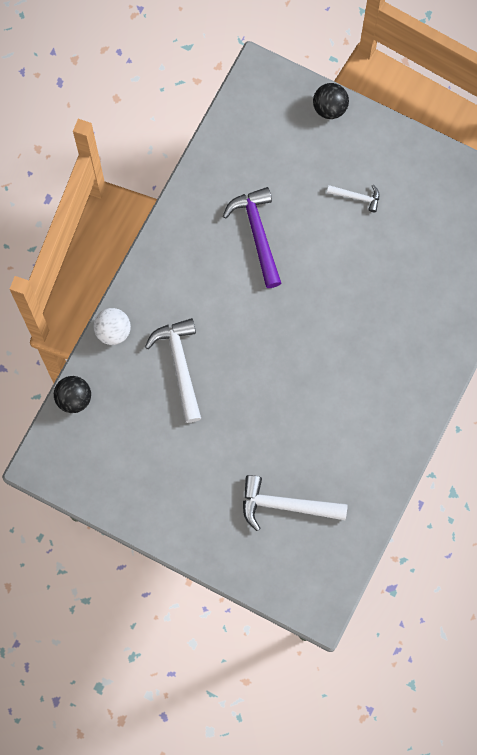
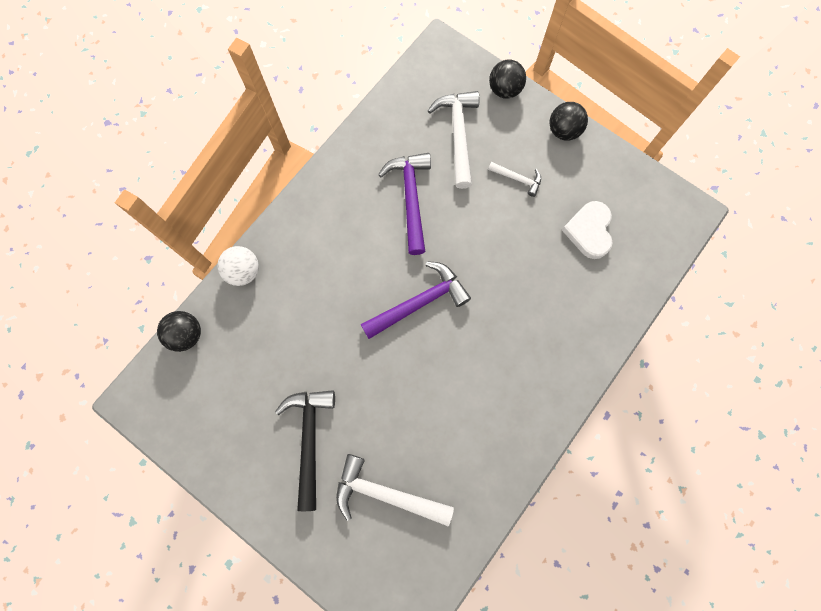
camera: 10 degrees right, 0 degrees up
white hammer [145,318,201,423] -> white hammer moved to [428,91,479,189]
none -> black hammer [275,390,335,511]
none -> purple hammer [361,261,471,339]
none -> black ball [550,102,588,141]
none -> white heart [562,201,613,259]

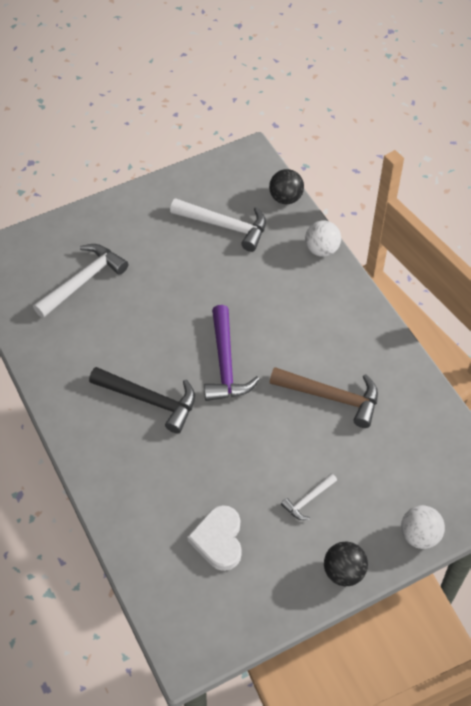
camera: 115 degrees right, 20 degrees down
black hammer [275,390,335,511] -> black hammer moved to [89,367,195,434]
purple hammer [378,153,431,255] -> brown hammer [270,367,378,428]
white hammer [428,91,479,189] -> white hammer moved to [170,198,266,252]
black ball [489,60,526,99] -> white ball [401,505,445,549]
white heart [562,201,613,259] -> white heart turned 120 degrees counterclockwise [187,505,242,571]

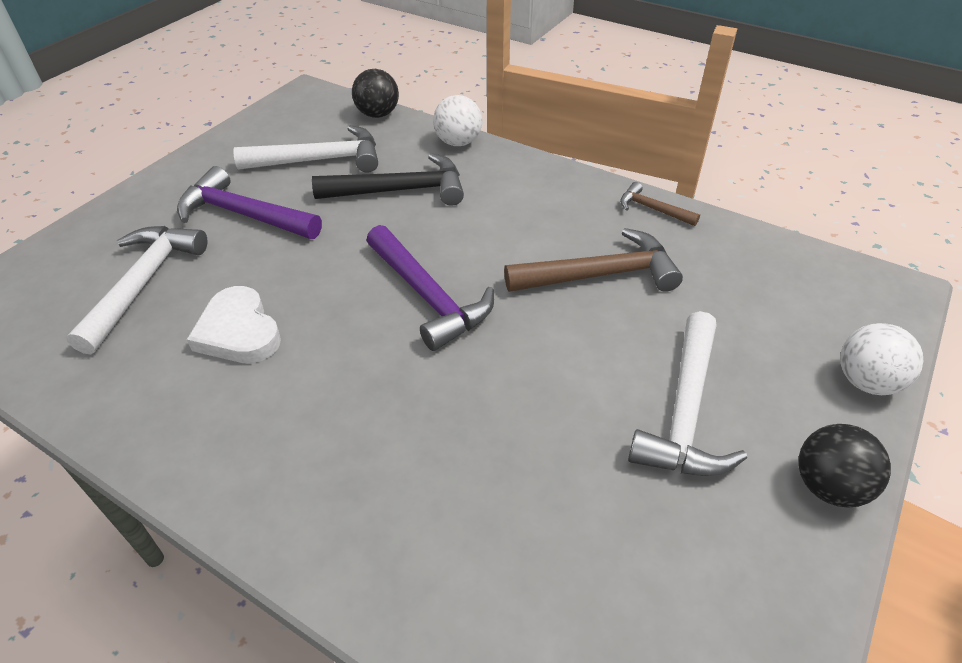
camera: 30 degrees left, 10 degrees down
black hammer [89,367,195,434] -> black hammer moved to [312,153,464,206]
white heart [187,505,242,571] -> white heart moved to [187,286,281,363]
white hammer [281,473,337,520] -> white hammer [628,311,747,476], size x1.90
none -> purple hammer [177,166,322,239]
none -> brown hammer [620,182,700,226]

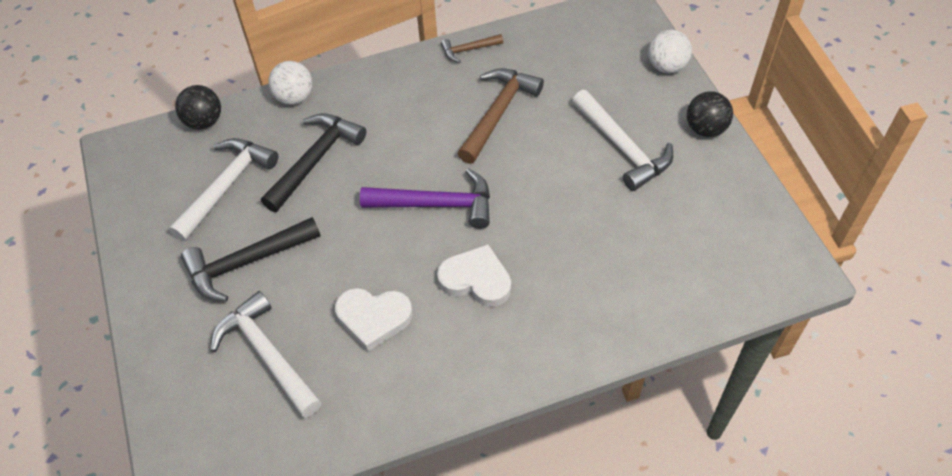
camera: 50 degrees left, 10 degrees up
purple hammer [177,166,322,239] -> black hammer [181,217,320,302]
none -> white heart [437,244,511,307]

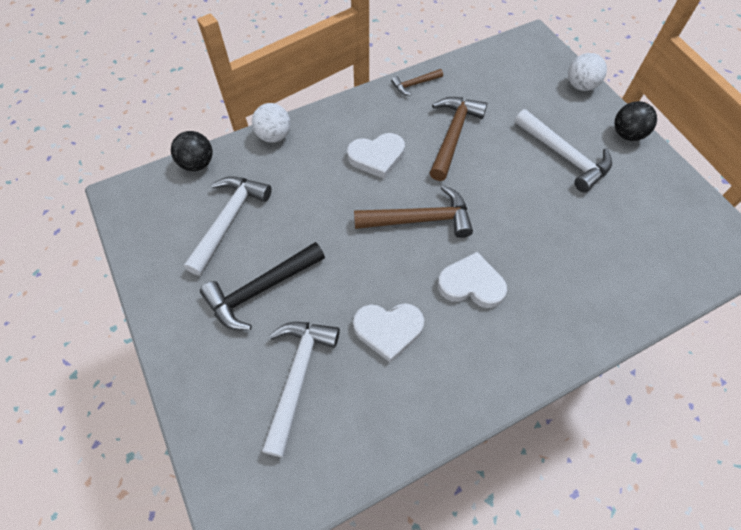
camera: 10 degrees left, 5 degrees up
white hammer [210,291,322,418] -> white hammer turned 60 degrees clockwise [262,322,340,458]
black hammer [261,113,366,212] -> none
purple hammer [360,168,490,229] -> brown hammer [354,185,473,238]
none -> white heart [347,133,405,179]

